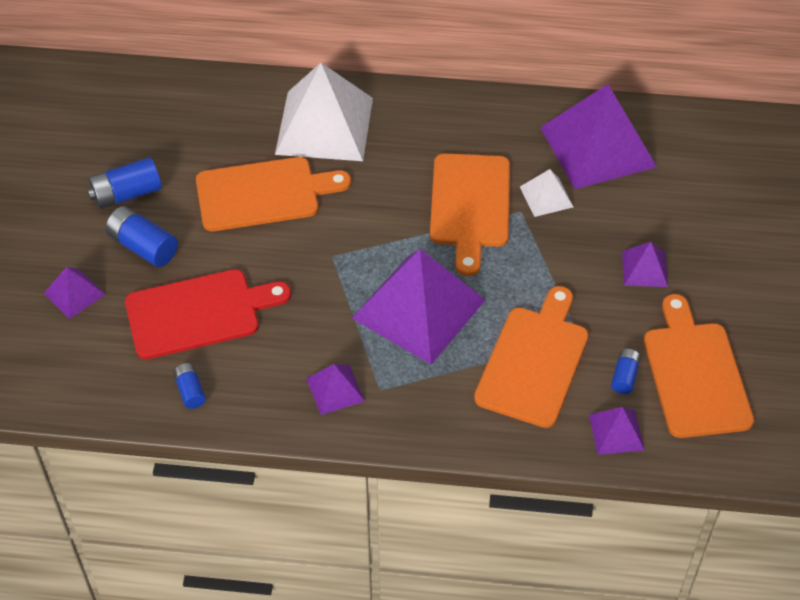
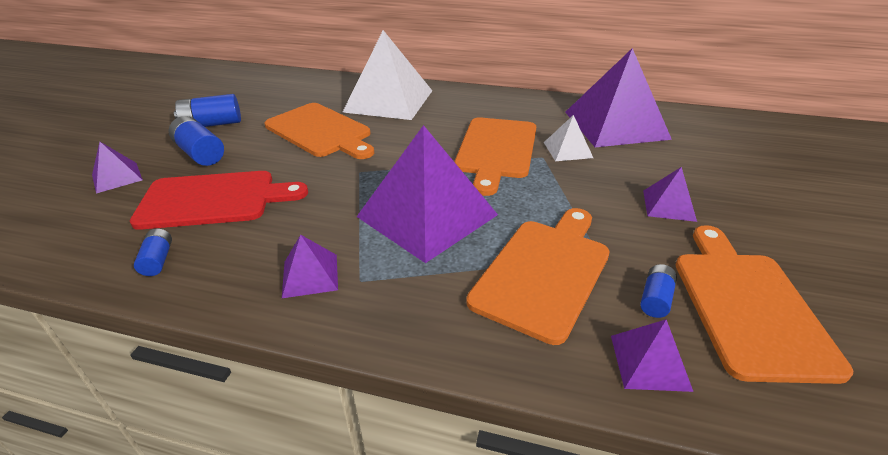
camera: 10 degrees right, 15 degrees down
orange cutting board [196,157,351,231] -> orange cutting board turned 45 degrees clockwise [264,103,374,159]

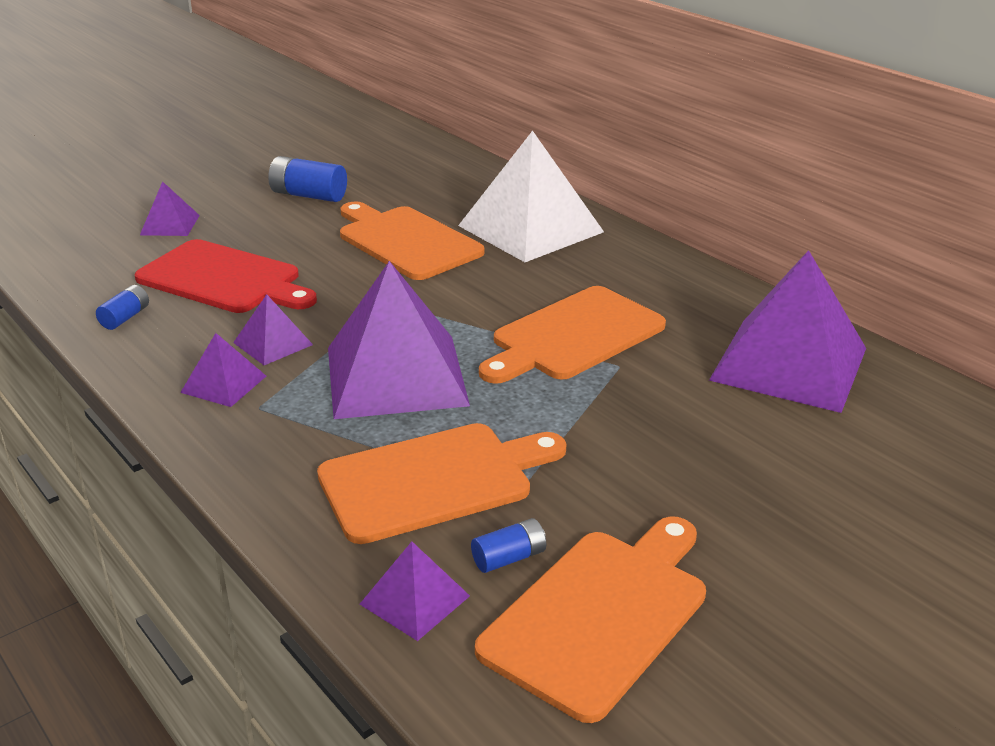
camera: 35 degrees right, 5 degrees down
blue battery [169,116,224,166] -> none
orange cutting board [264,103,374,159] -> orange cutting board turned 150 degrees clockwise [340,201,485,280]
white pyramid [544,115,593,161] -> none
purple pyramid [643,167,697,222] -> purple pyramid moved to [233,294,313,365]

